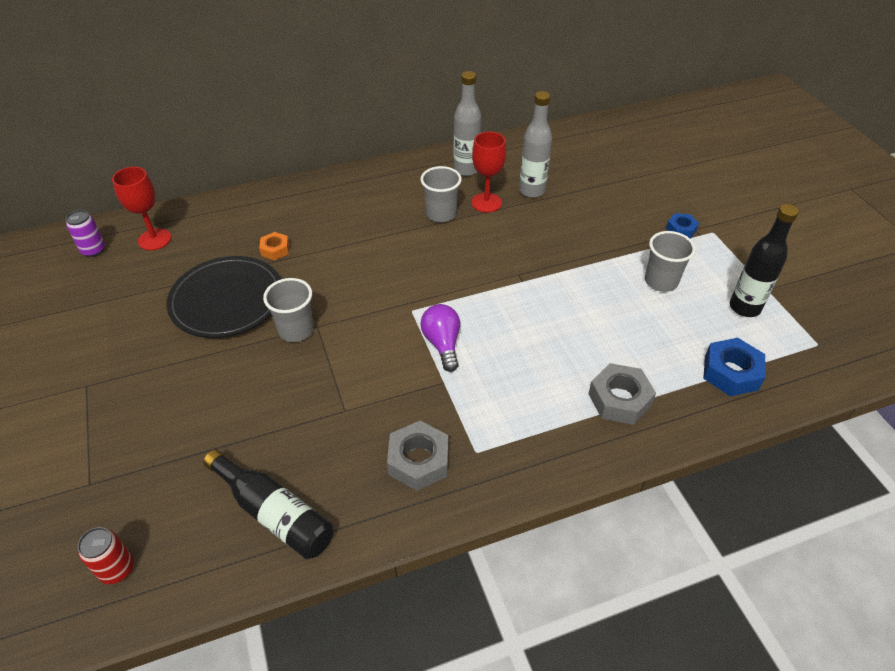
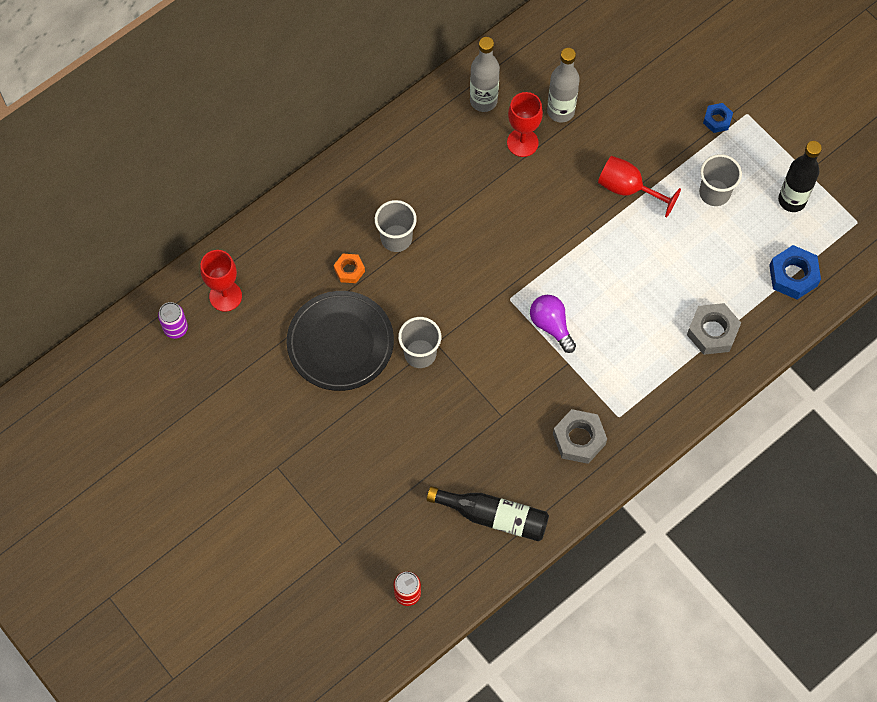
camera: 20 degrees left, 20 degrees up
grey cup [420,166,462,222] -> grey cup moved to [375,200,417,252]
none -> red goblet [598,156,681,218]

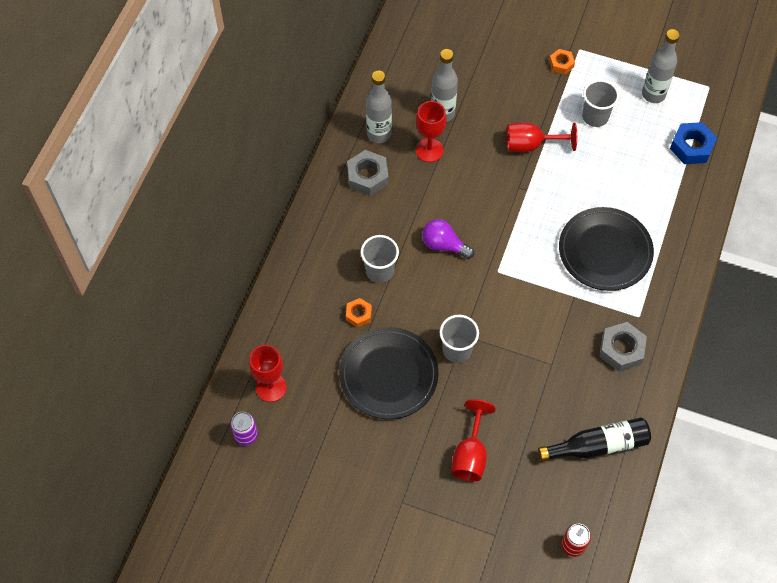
camera: 30 degrees left, 5 degrees down
purple light bulb [530,295,576,353] -> purple light bulb moved to [422,219,474,259]
grey nut [687,303,741,355] -> grey nut moved to [347,150,389,196]
blue nut [703,103,733,133] -> orange nut [549,49,575,74]
black bottle [778,141,822,212] -> grey bottle [642,29,680,103]
none -> red goblet [451,399,496,481]
none -> black plate [559,207,654,291]

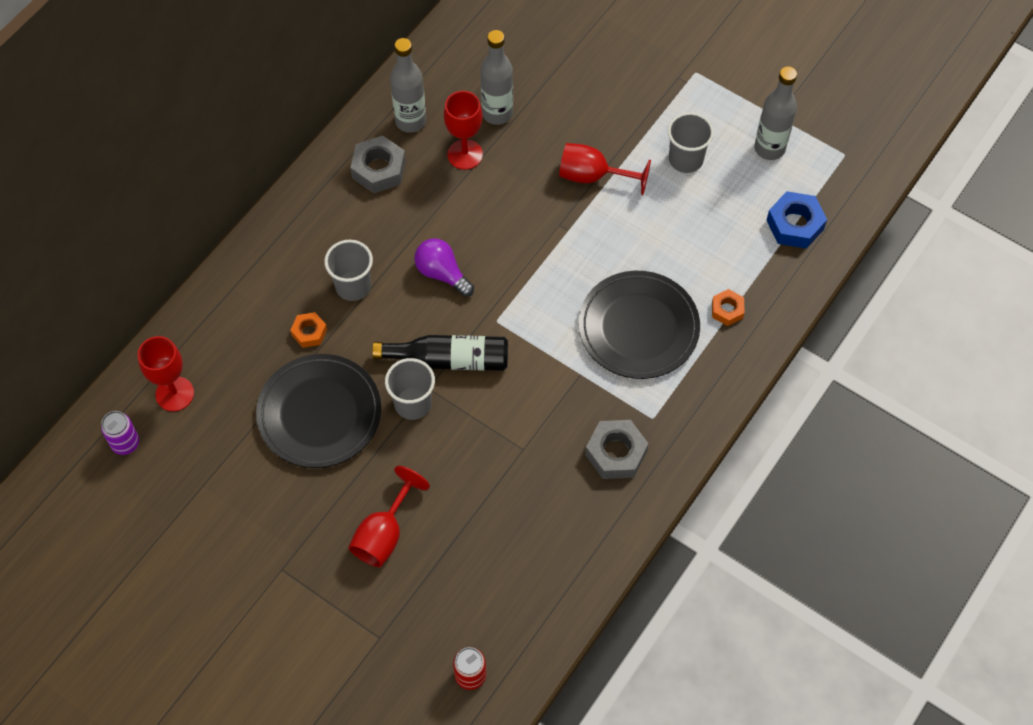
camera: 15 degrees right, 0 degrees up
black bottle [538,417,651,462] -> black bottle moved to [372,335,508,371]
orange nut [549,49,575,74] -> orange nut moved to [712,289,744,326]

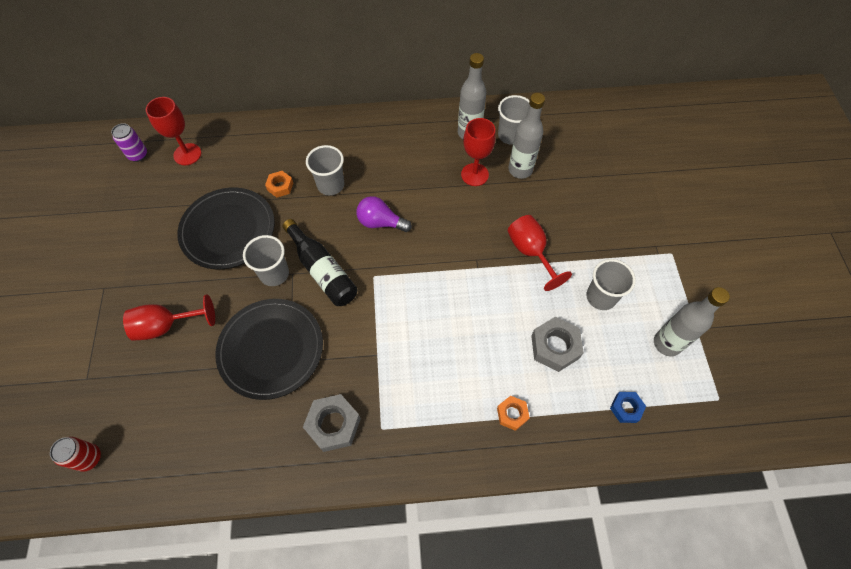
camera: 50 degrees right, 0 degrees up
grey nut [350,136,406,193] -> grey nut moved to [531,317,584,372]
purple light bulb [414,238,474,297] -> purple light bulb turned 75 degrees counterclockwise [356,196,412,232]
black plate [579,271,700,379] -> black plate moved to [215,299,323,400]
blue nut [767,191,827,249] -> blue nut [610,392,646,423], size x0.60
none -> grey cup [498,95,530,145]

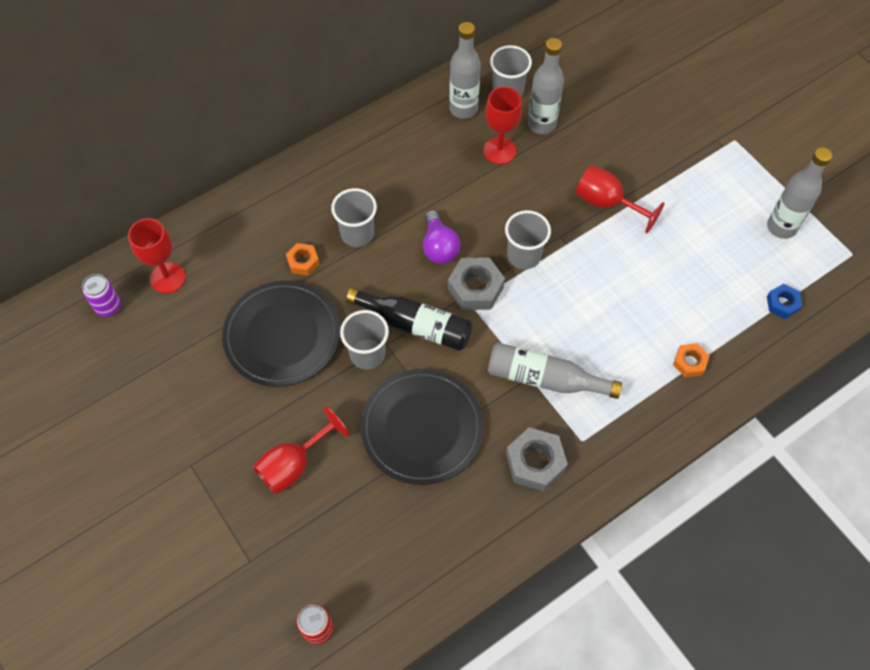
camera: 30 degrees left, 0 degrees up
purple light bulb [356,196,412,232] -> purple light bulb turned 90 degrees counterclockwise [423,210,460,264]
grey nut [531,317,584,372] -> grey nut moved to [448,257,505,310]
grey cup [586,259,636,310] -> grey cup moved to [505,210,551,269]
none -> grey bottle [488,343,622,399]

